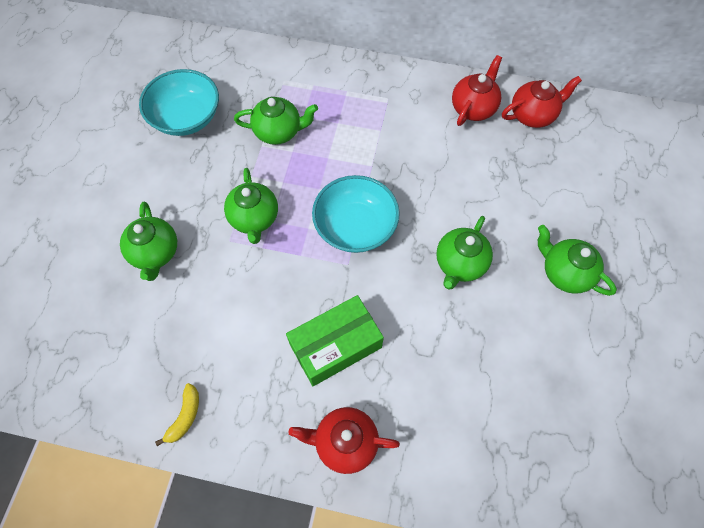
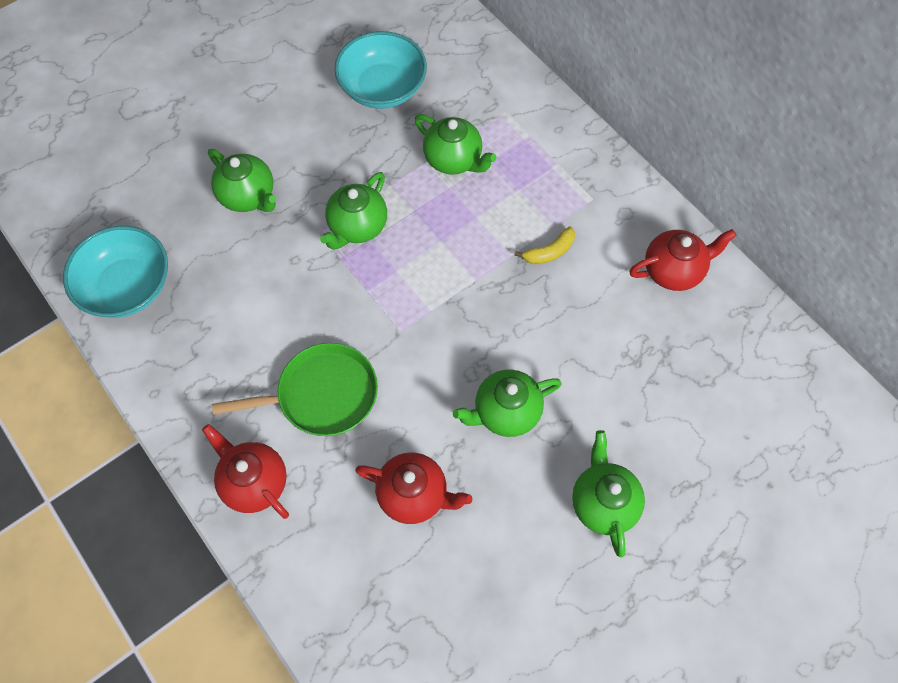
camera: 40 degrees right, 0 degrees up
green teapot [120,202,177,281] -> green teapot turned 75 degrees counterclockwise [208,149,276,212]
yellow banana [155,383,199,446] -> yellow banana moved to [515,226,575,264]
green box [286,295,384,386] -> green pan [212,343,378,436]
turquoise bowl [312,175,400,253] -> turquoise bowl moved to [63,226,168,318]
red teapot [502,76,582,128] -> red teapot moved to [355,452,472,524]

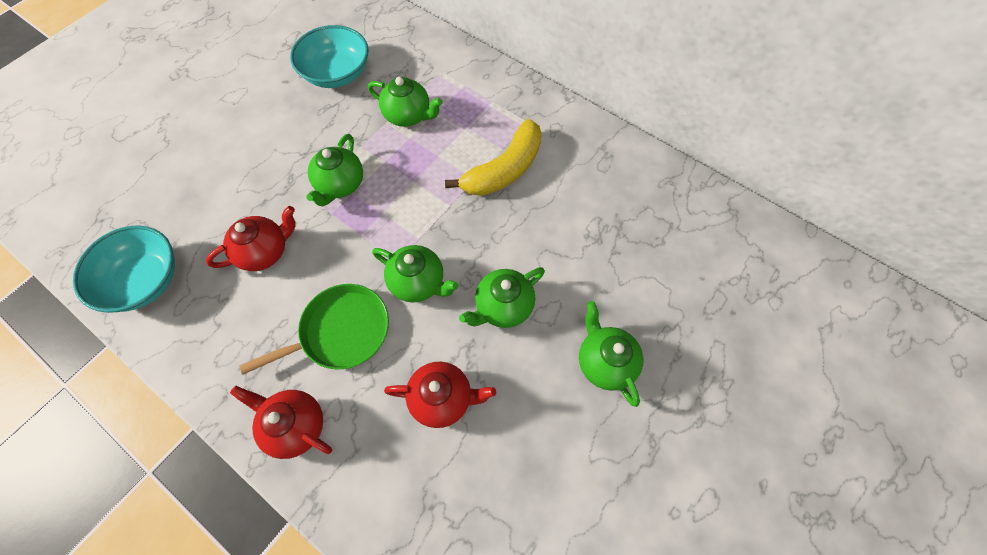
camera: 15 degrees left, 0 degrees up
green teapot [208,149,276,212] -> green teapot moved to [372,245,458,302]
yellow banana [515,226,575,264] -> yellow banana [445,119,542,196], size x2.11
red teapot [629,229,737,291] -> red teapot moved to [206,206,296,271]

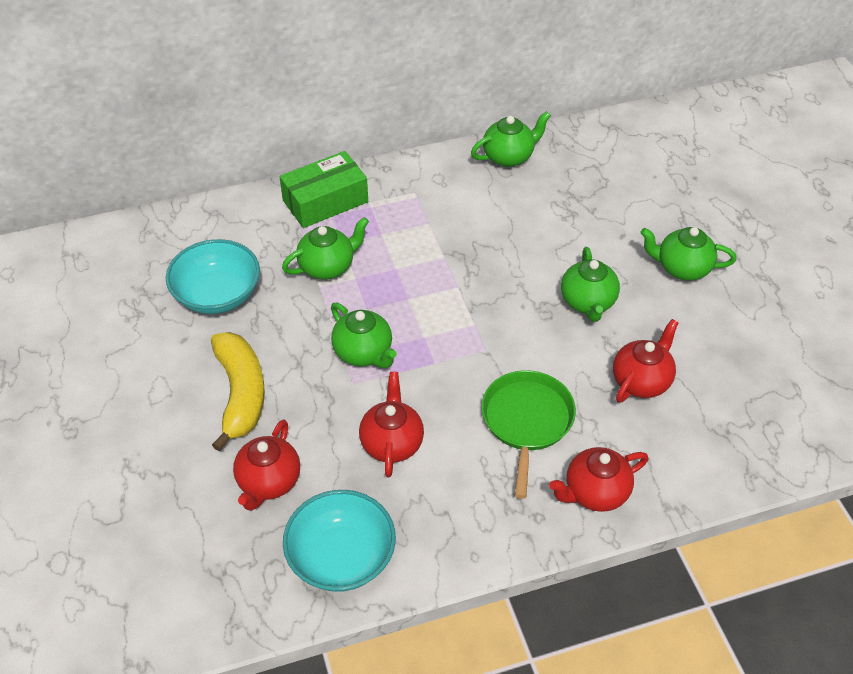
camera: 55 degrees left, 15 degrees down
green teapot [372,245,458,302] -> green teapot moved to [471,111,551,167]
yellow banana [445,119,542,196] -> yellow banana moved to [211,332,265,451]
none -> red teapot [233,419,300,511]
none -> green box [279,151,368,228]

